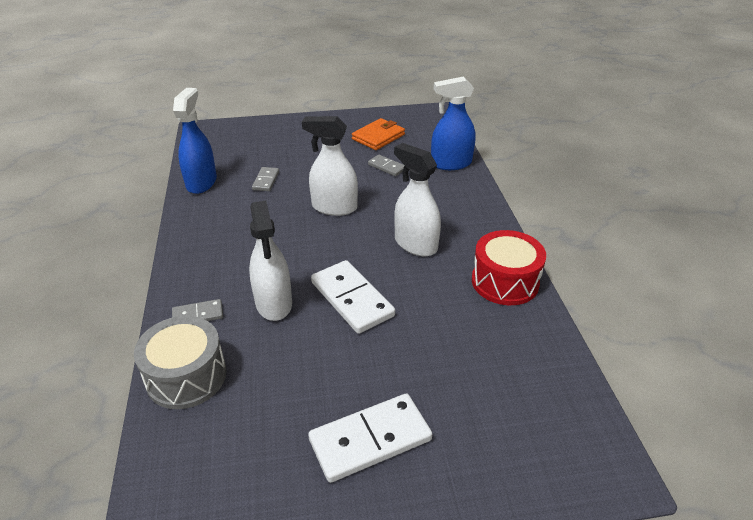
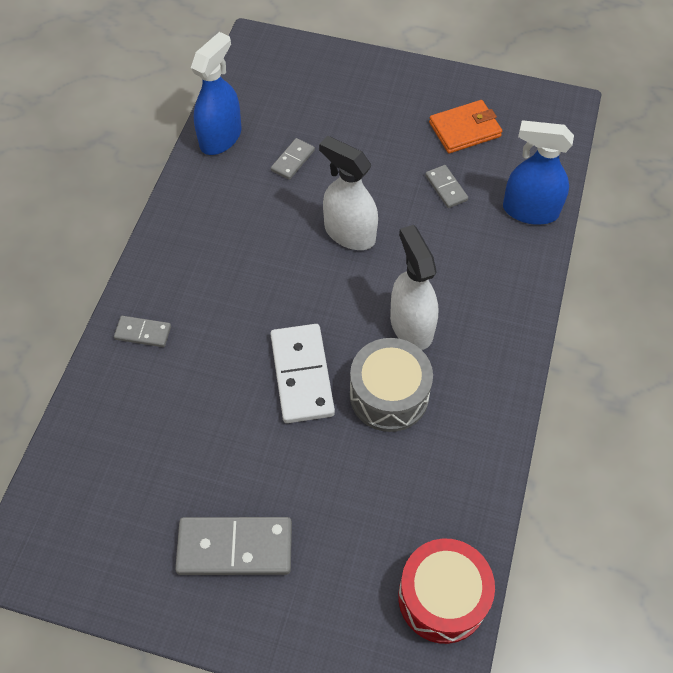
camera: 25 degrees right, 20 degrees up
grey drum [134,316,227,409] -> grey drum moved to [350,338,433,432]
white spray bottle [249,200,292,321] -> none
white domino [308,393,432,483] -> grey domino [175,517,292,575]
red drum [472,230,546,305] -> red drum moved to [398,539,495,644]

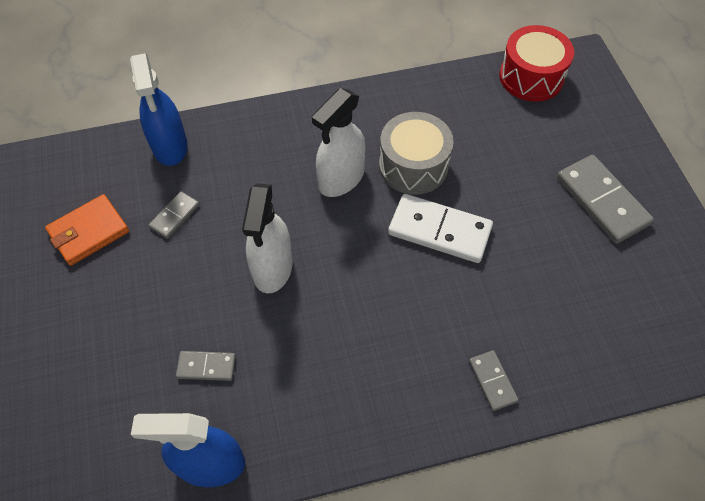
camera: 120 degrees left, 0 degrees up
white domino [270,324,335,423] -> white domino turned 60 degrees clockwise [388,194,493,263]
orange wallet [429,100,502,153] -> orange wallet turned 75 degrees counterclockwise [45,194,129,266]

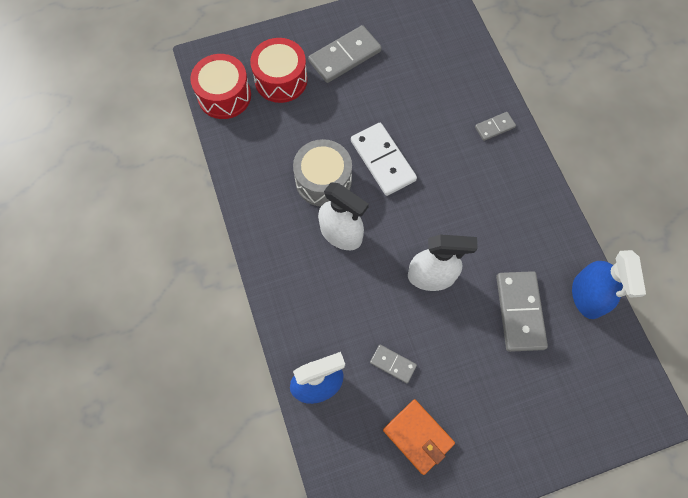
camera: 95 degrees left, 10 degrees up
grey domino [176,351,236,381] -> grey domino [496,271,548,352], size x1.90
white domino [388,194,493,263] -> white domino turned 45 degrees counterclockwise [351,123,417,196]
none -> red drum [250,38,307,103]

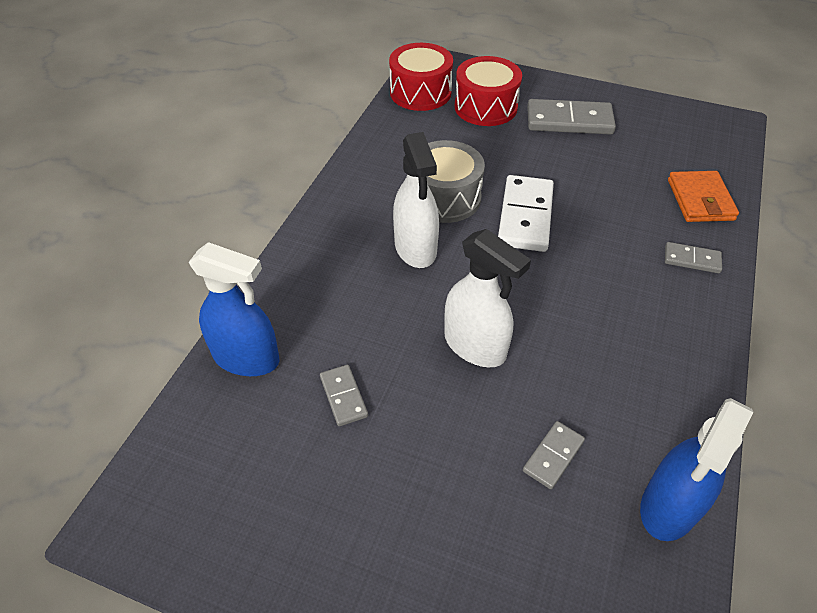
camera: 40 degrees right, 20 degrees down
orange wallet [383,399,455,475] -> orange wallet moved to [668,171,739,222]
grey domino [496,271,548,352] -> grey domino [523,421,585,489], size x0.53

